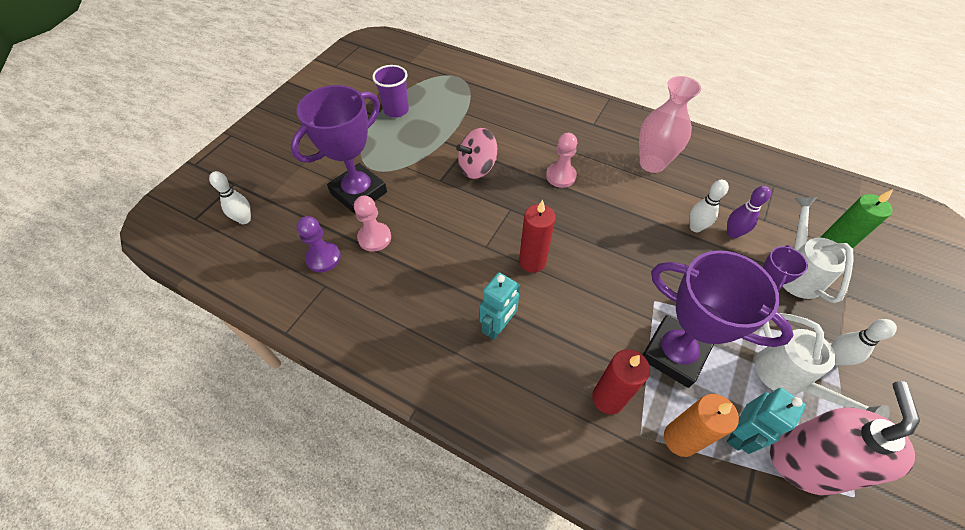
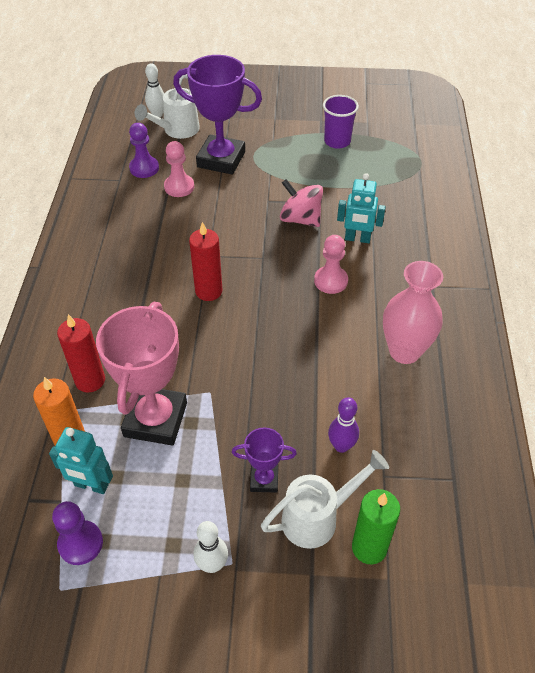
camera: 65 degrees right, 5 degrees down
turquoise robot [479,272,520,340] -> turquoise robot moved to [337,173,386,243]
purple trophy [643,250,794,388] -> pink trophy [96,302,187,445]
white bowling pin [689,180,729,232] -> none
white watering can [755,313,890,419] -> white watering can moved to [134,74,200,139]
pink soap dispenser [770,381,920,496] -> purple pawn [52,501,103,565]

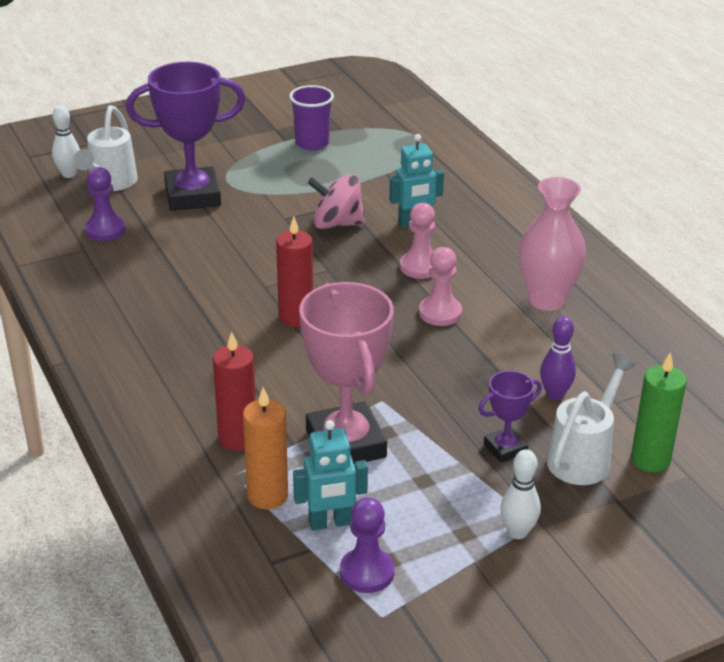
camera: 30 degrees left, 15 degrees down
pink pawn [164,141,194,197] -> pink pawn moved to [419,247,462,326]

